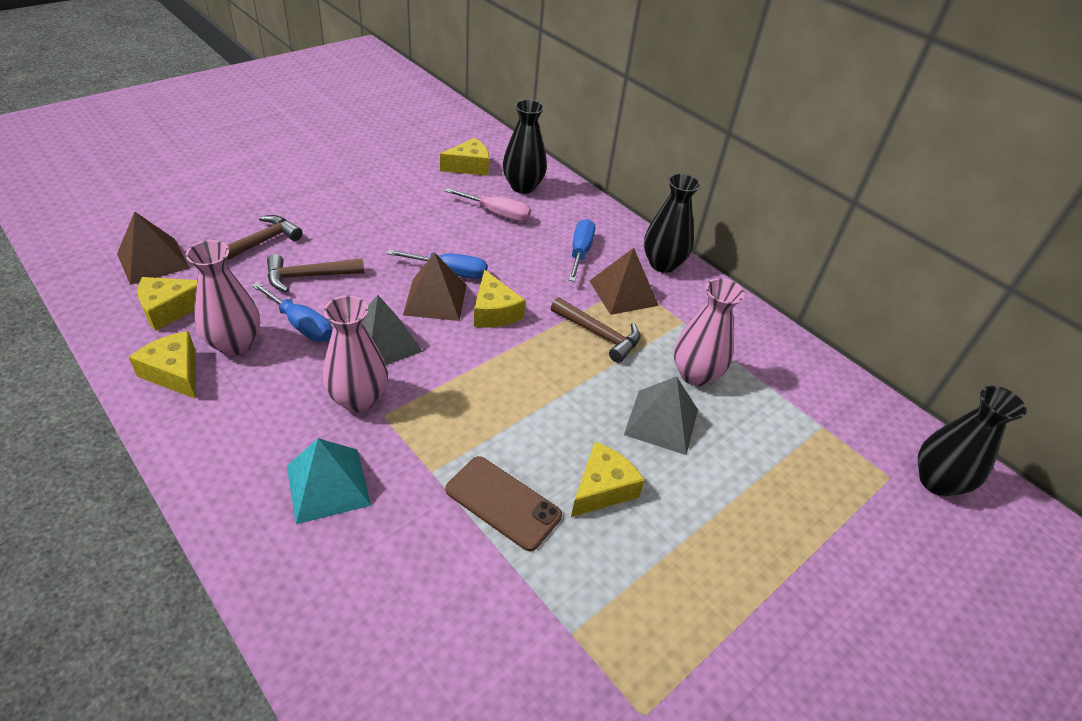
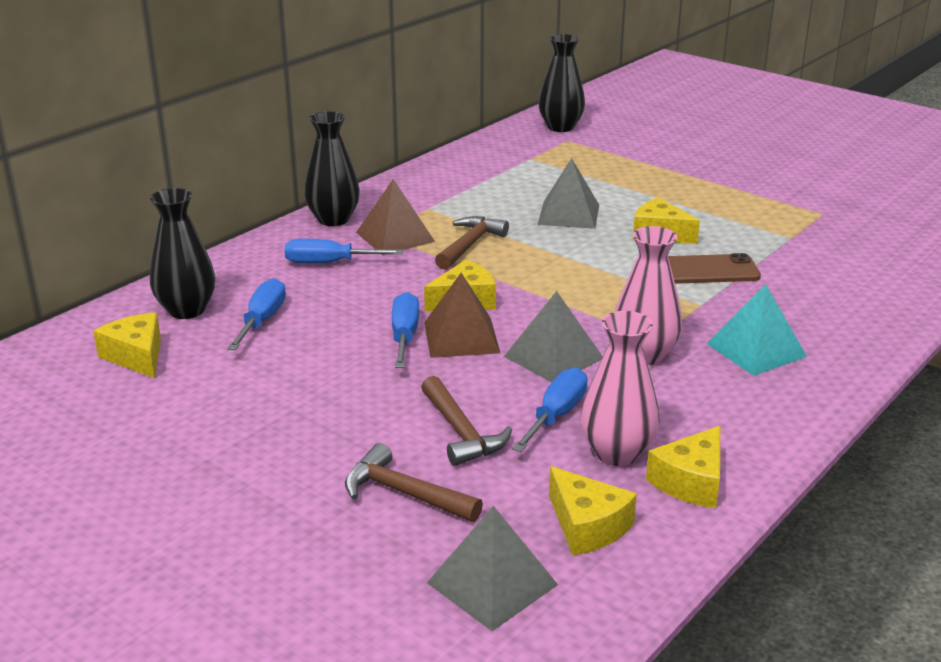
camera: 95 degrees left, 15 degrees down
brown pyramid [117,212,190,285] -> grey pyramid [427,506,558,631]
pink screwdriver [445,188,531,222] -> blue screwdriver [227,278,286,350]
brown phone [445,456,562,551] -> brown phone turned 60 degrees clockwise [668,253,761,284]
pink vase [674,278,745,386] -> none

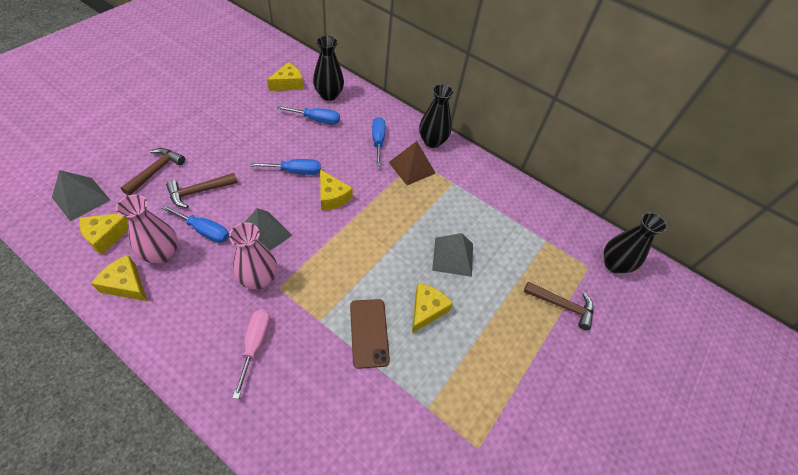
camera: 80 degrees right, 25 degrees up
brown pyramid [424,273,500,358] -> none
brown hammer [435,216,509,270] -> brown hammer moved to [524,282,594,330]
turquoise pyramid [706,284,807,376] -> pink screwdriver [232,309,270,399]

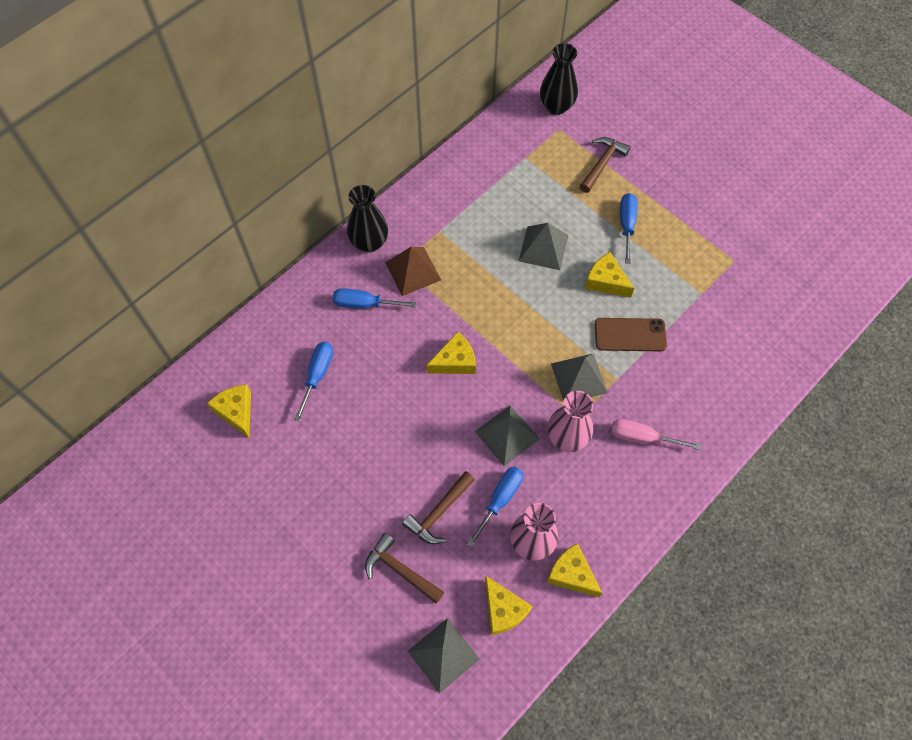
camera: 75 degrees left, 10 degrees up
yellow cheese [91,255,147,301] -> yellow cheese turned 90 degrees clockwise [547,543,602,597]
brown hammer [166,173,238,208] -> brown hammer turned 60 degrees clockwise [402,471,475,544]
blue screwdriver [250,159,321,175] -> blue screwdriver moved to [620,193,637,264]
black vase [313,36,344,101] -> none
none -> grey pyramid [551,353,608,401]

